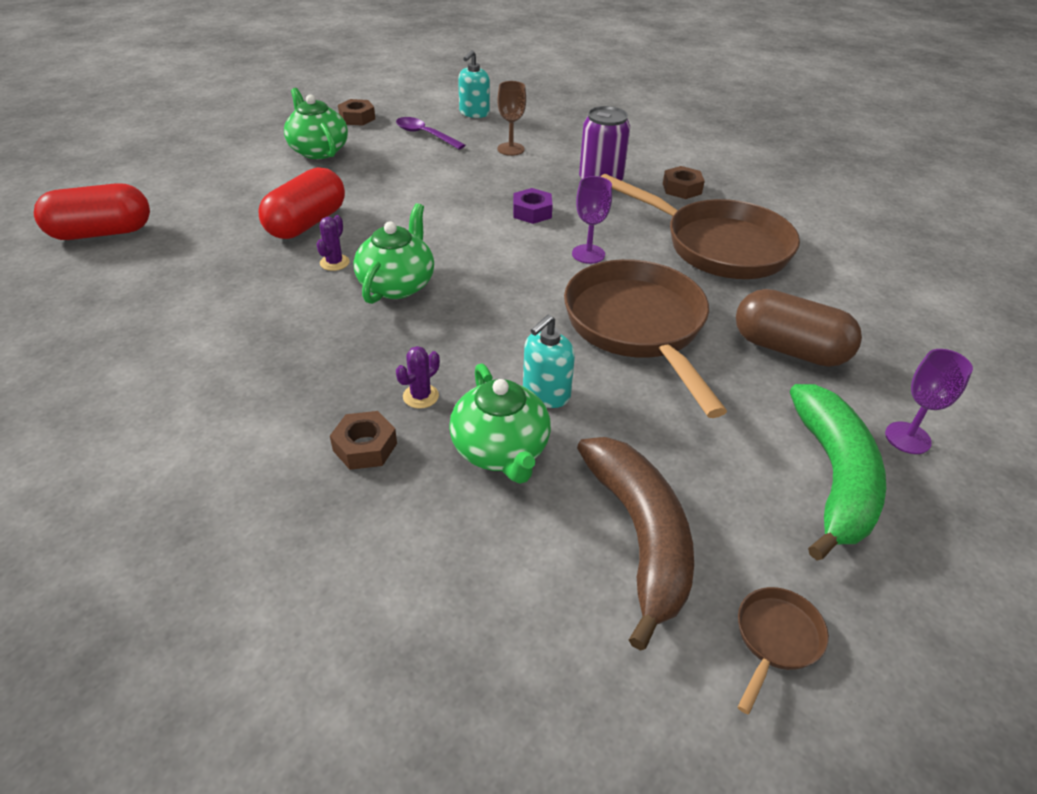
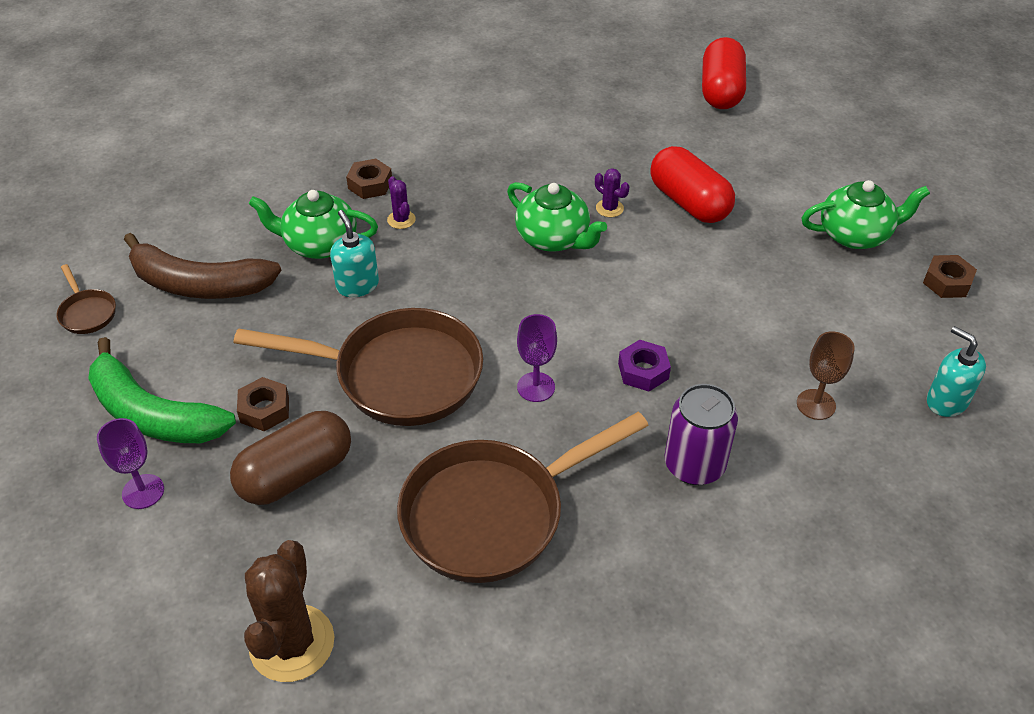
camera: 115 degrees right, 5 degrees up
purple spoon [396,117,465,150] -> none
brown nut [663,166,705,199] -> brown nut moved to [237,377,289,431]
none -> brown cactus [244,540,334,682]

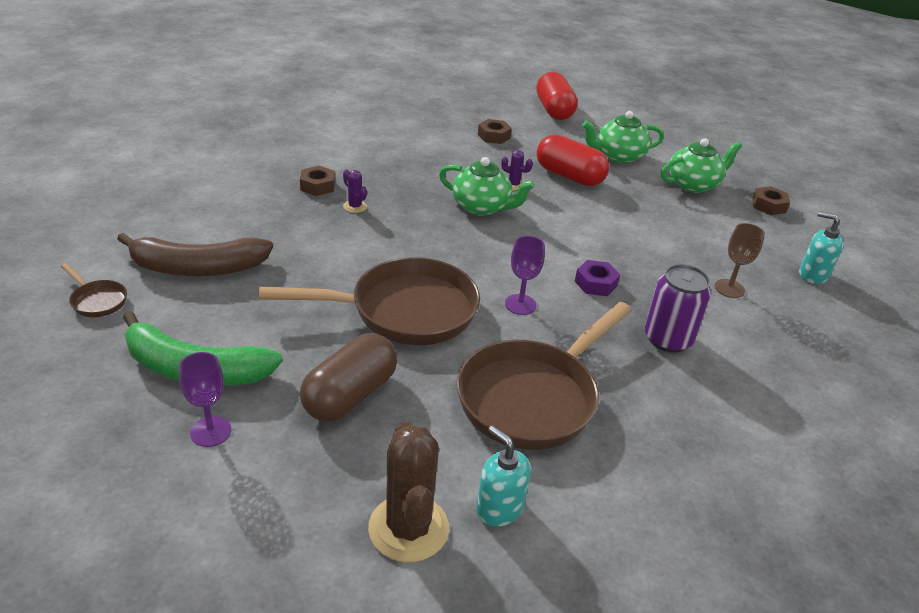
camera: 20 degrees left, 10 degrees down
brown nut [237,377,289,431] -> brown nut moved to [478,119,512,144]
green teapot [249,190,378,259] -> green teapot moved to [582,111,664,163]
turquoise soap dispenser [330,210,379,297] -> turquoise soap dispenser moved to [476,425,531,527]

